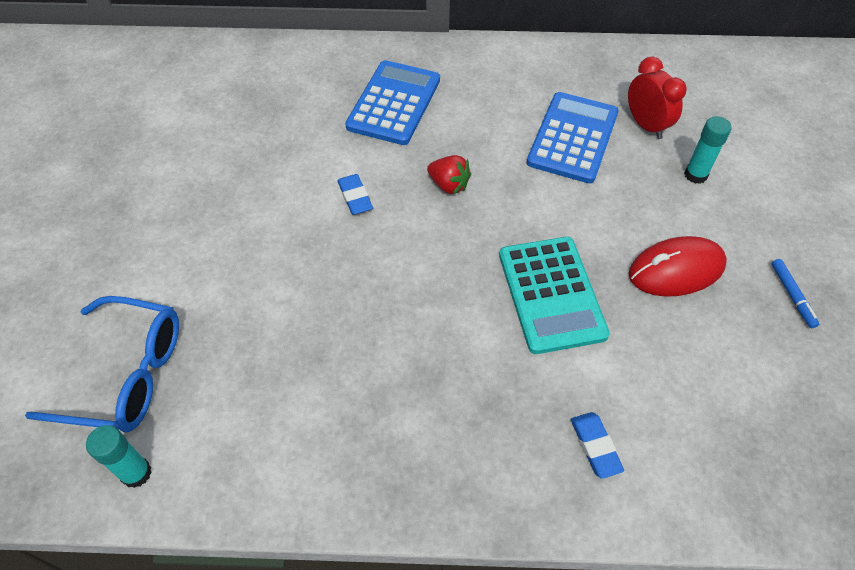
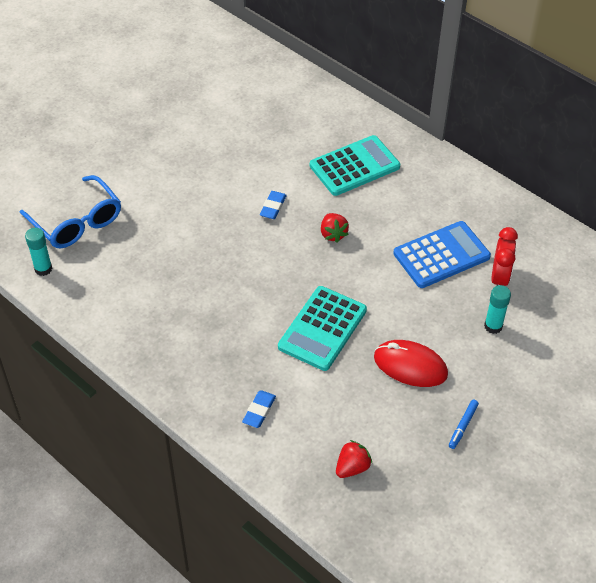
camera: 40 degrees right, 5 degrees down
blue calculator [345,60,440,145] -> turquoise calculator [310,135,400,196]
none -> red strawberry [336,440,373,478]

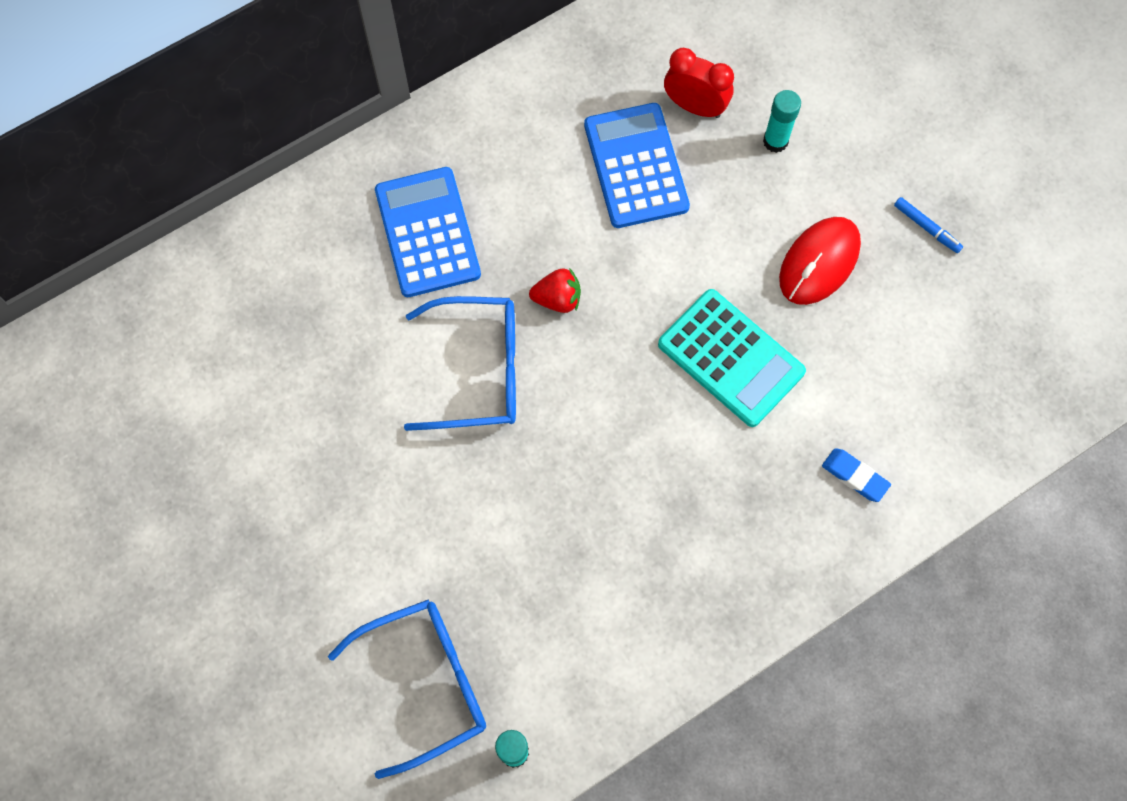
camera: 75 degrees left, 20 degrees up
blue eraser [260,191,287,219] -> blue glasses [404,296,516,431]
turquoise calculator [310,135,400,196] -> blue calculator [375,167,481,297]
red strawberry [336,440,373,478] -> none

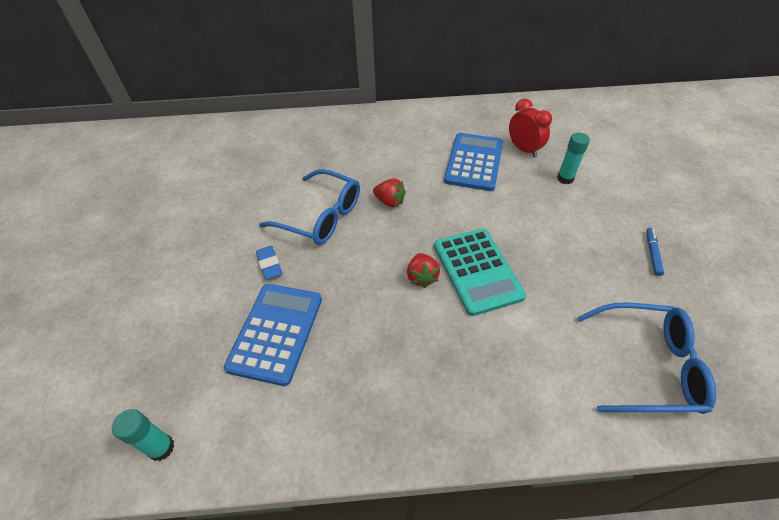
camera: 30 degrees right, 20 degrees down
blue glasses [328,599,486,779] -> blue glasses moved to [578,302,716,414]
blue calculator [375,167,481,297] -> blue calculator moved to [224,284,322,386]
red mouse [779,217,861,305] -> none
blue eraser [822,448,891,502] -> blue eraser moved to [256,246,282,280]
blue marker [894,197,963,253] -> blue marker turned 150 degrees counterclockwise [646,228,664,276]
none -> red strawberry [407,253,440,288]

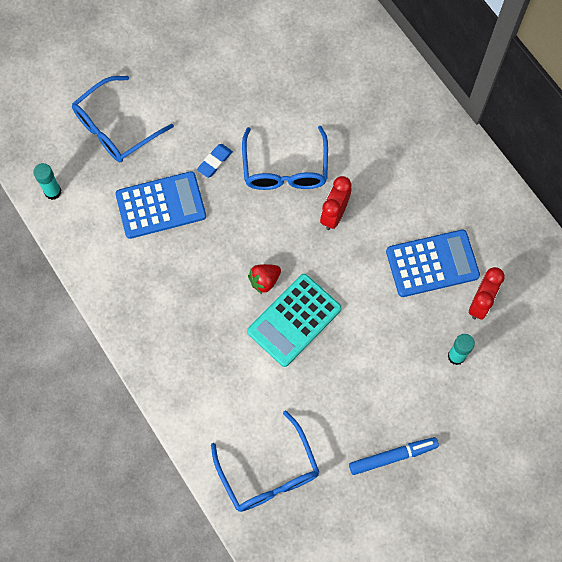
camera: 60 degrees right, 20 degrees up
red strawberry [373,178,406,207] -> red clock [320,176,352,230]
blue marker [646,228,664,276] -> blue marker [349,437,439,475], size x1.62
none -> blue glasses [72,76,174,162]

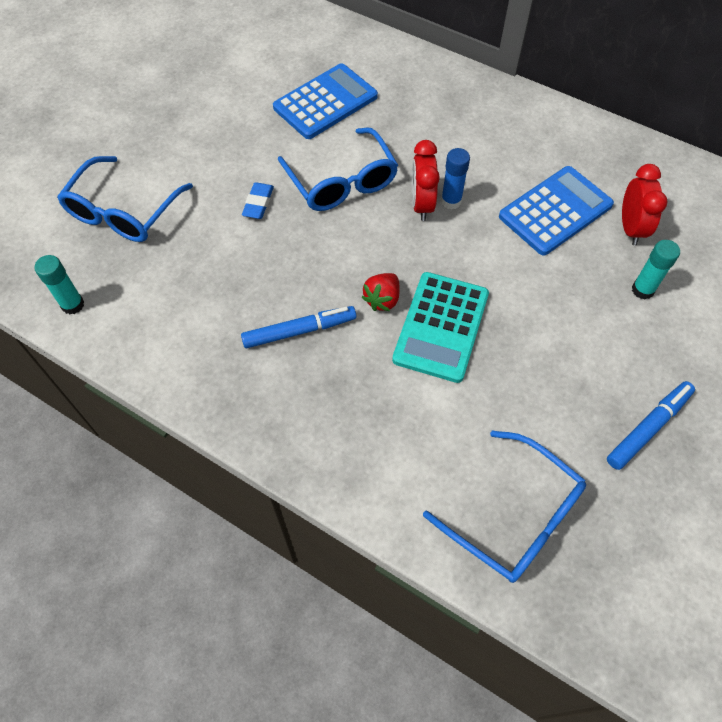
camera: 25 degrees left, 10 degrees down
blue calculator [115,171,206,239] -> blue calculator moved to [273,63,378,139]
none -> blue marker [241,306,356,348]
none -> blue glue stick [441,148,470,210]

